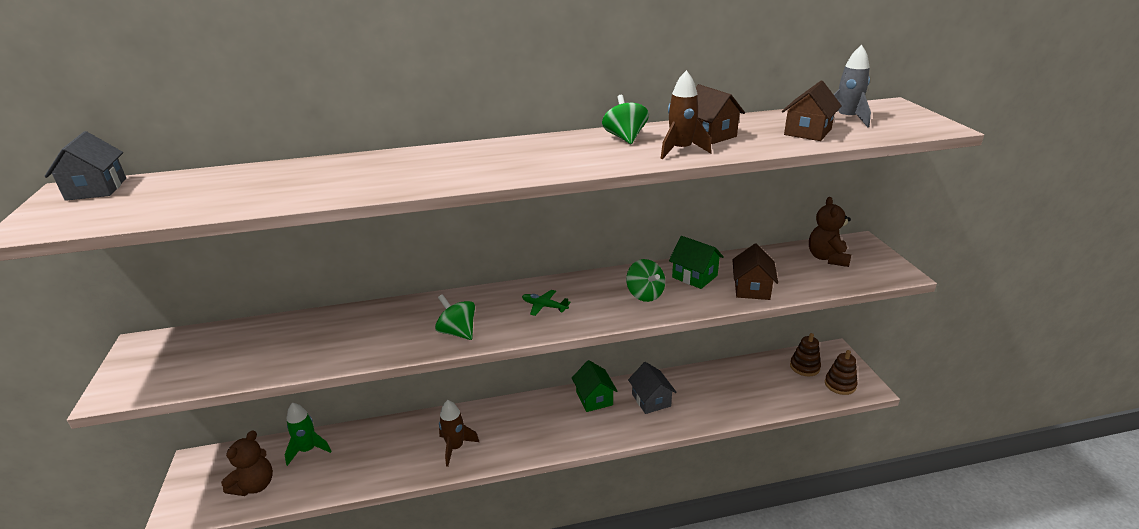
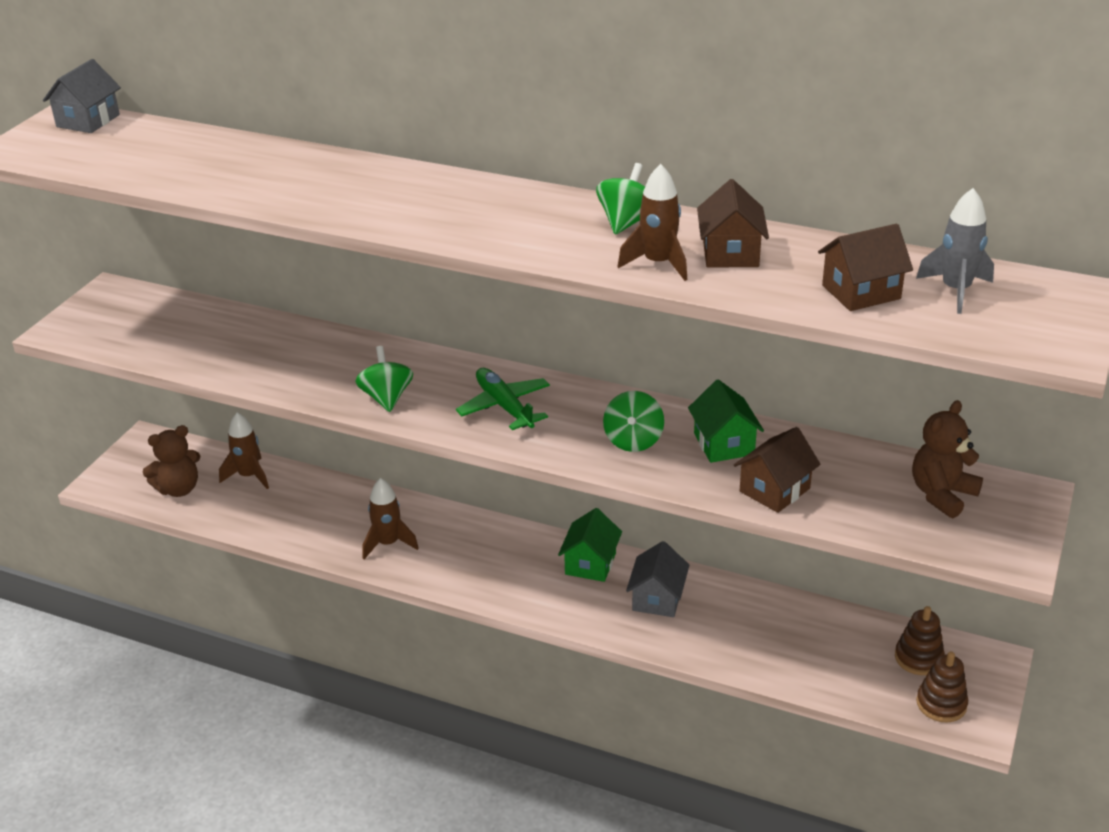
camera: 35 degrees right, 5 degrees up
green rocket [285,402,331,466] -> brown rocket [219,413,269,489]
green plane [522,290,571,316] -> green plane [456,368,550,430], size x1.60

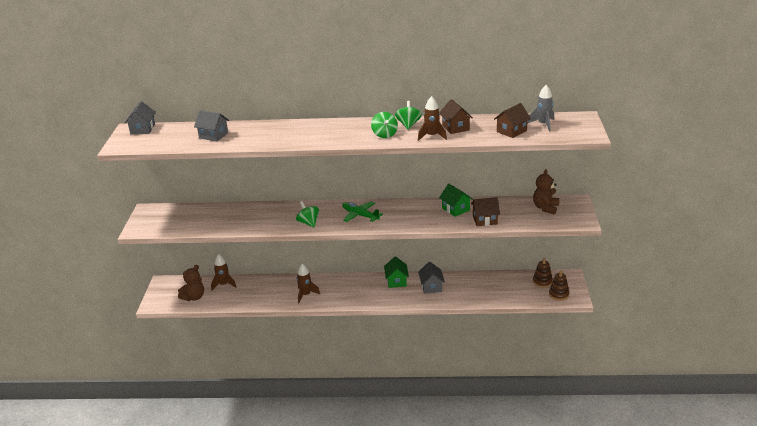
camera: 20 degrees left, 5 degrees down
green spinning top [603,391,664,452] -> green spinning top moved to [371,112,398,138]
brown house [734,427,821,513] -> brown house turned 60 degrees clockwise [471,197,500,226]
none -> grey house [194,110,229,142]

